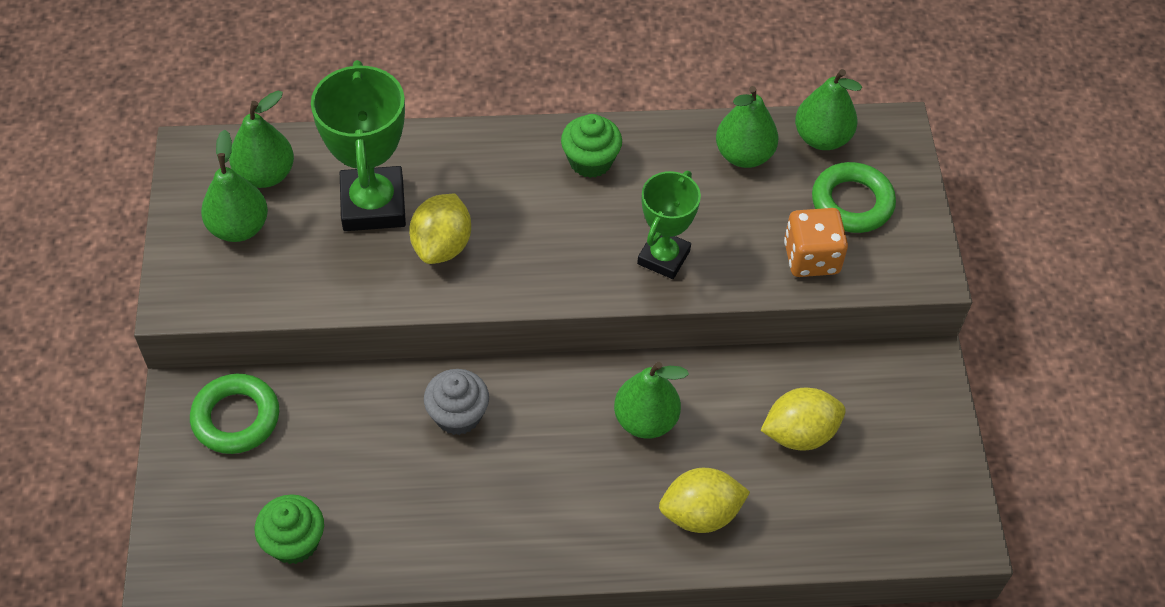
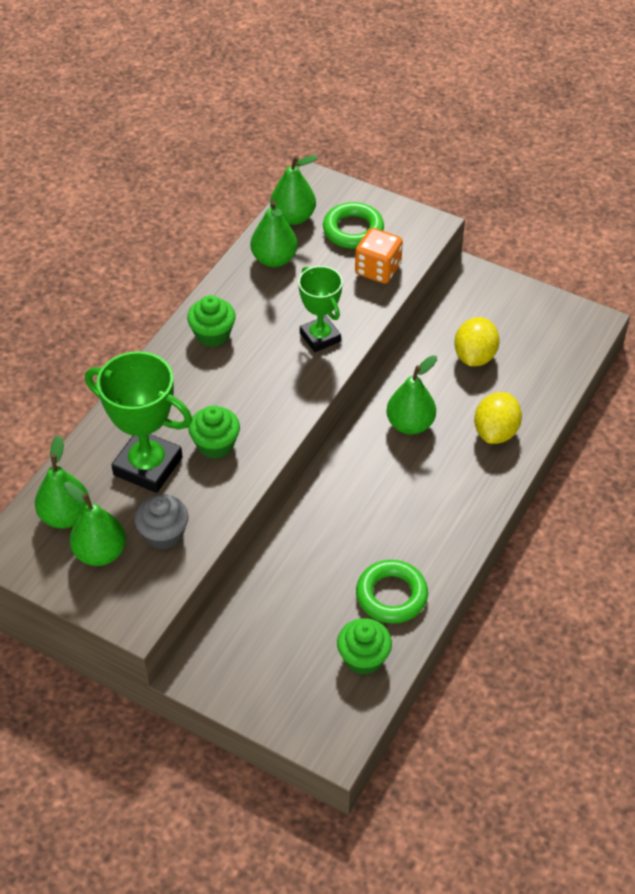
camera: 55 degrees left, 5 degrees down
green ring [190,374,279,454] -> green ring moved to [356,560,428,624]
yellow lemon [409,194,471,264] -> green cupcake [189,405,240,459]
grey cupcake [424,369,489,435] -> grey cupcake moved to [134,494,189,550]

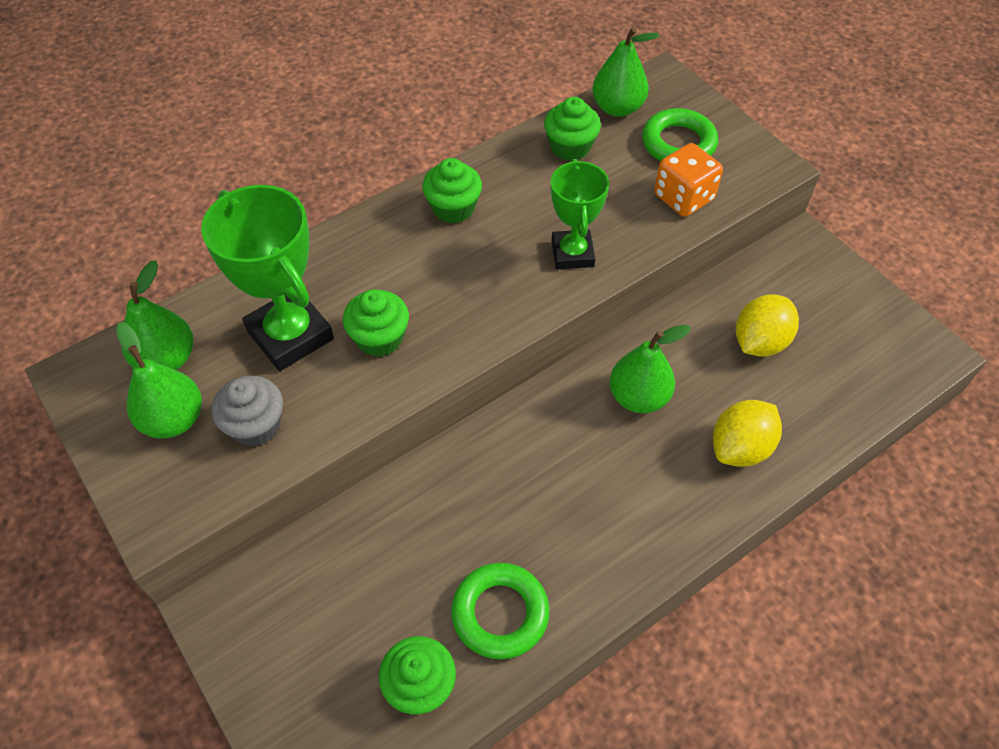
camera: 25 degrees right, 5 degrees up
green pear [251,200,298,267] -> green cupcake [544,97,601,161]

